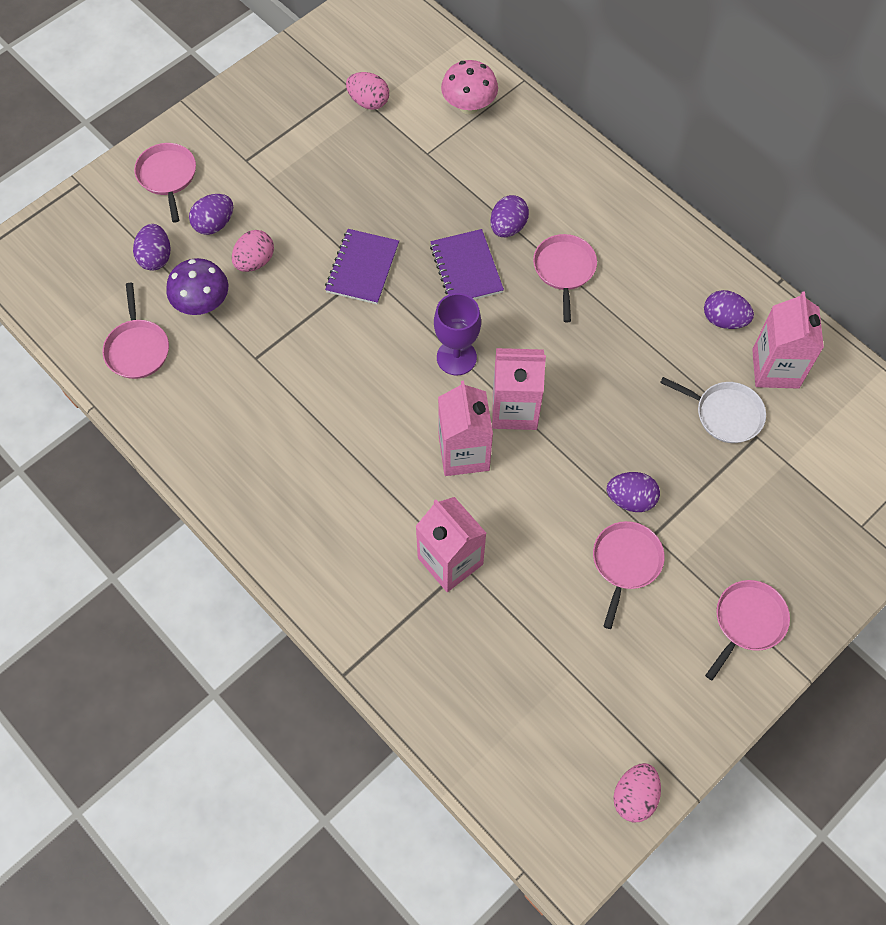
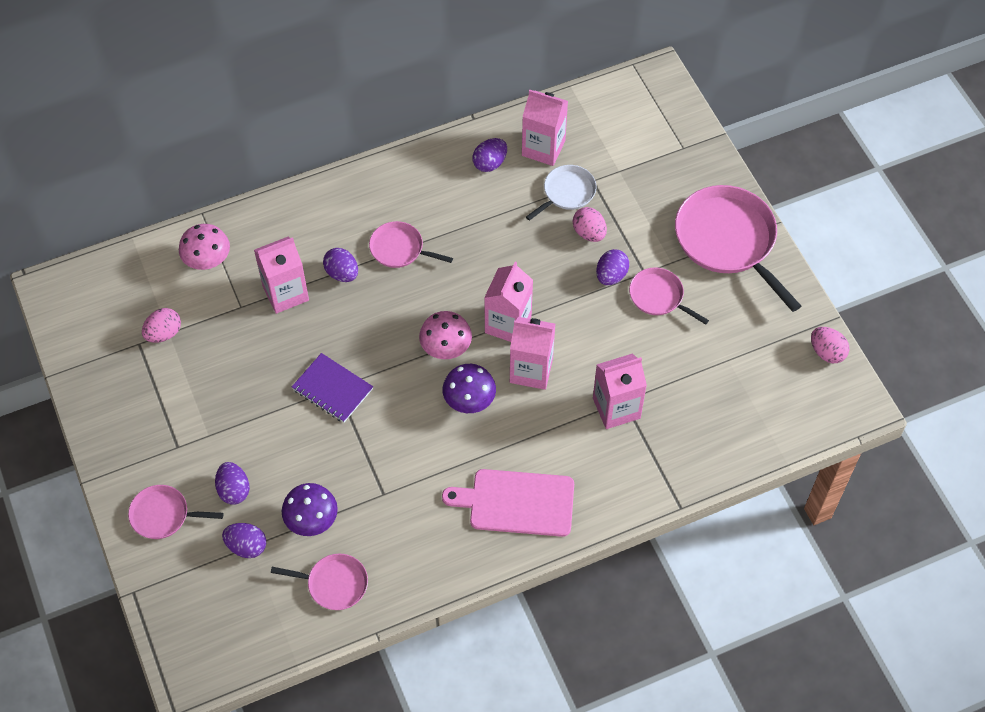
camera: 70 degrees left, 5 degrees down
pink egg [232,230,274,272] -> pink egg moved to [573,207,607,242]
purple notebook [430,229,504,300] -> none
purple goblet [434,293,481,375] -> pink mushroom [419,311,472,359]
pink pan [705,580,790,680] -> pink pan [675,185,801,312], size x1.91
none -> pink carton [254,236,309,314]
none -> pink cutting board [442,469,574,537]
none -> purple mushroom [443,364,496,413]

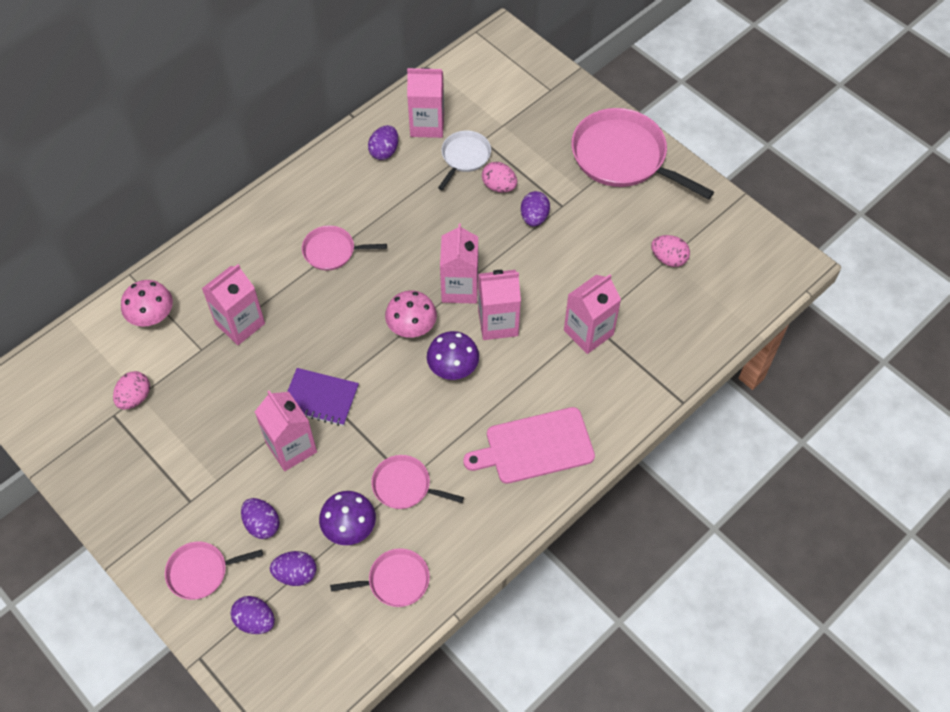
camera: 20 degrees left, 0 degrees up
purple egg [323,248,358,282] -> purple egg moved to [230,596,275,634]
pink pan [629,267,709,325] -> pink pan moved to [371,455,464,509]
pink egg [811,327,849,363] -> pink egg moved to [651,235,690,267]
none -> pink carton [255,391,317,471]

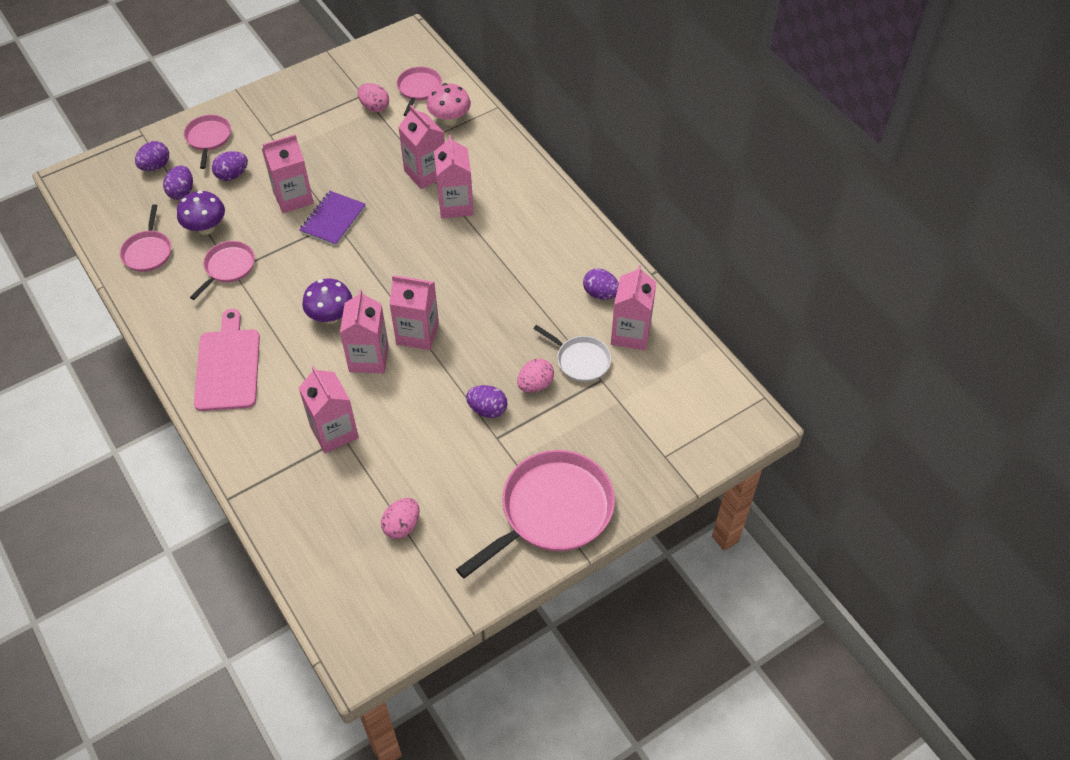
camera: 100 degrees right, 5 degrees down
pink pan [302,225,387,270] -> pink pan moved to [397,67,442,117]
pink mushroom [385,291,437,338] -> none
none -> pink carton [434,135,474,218]

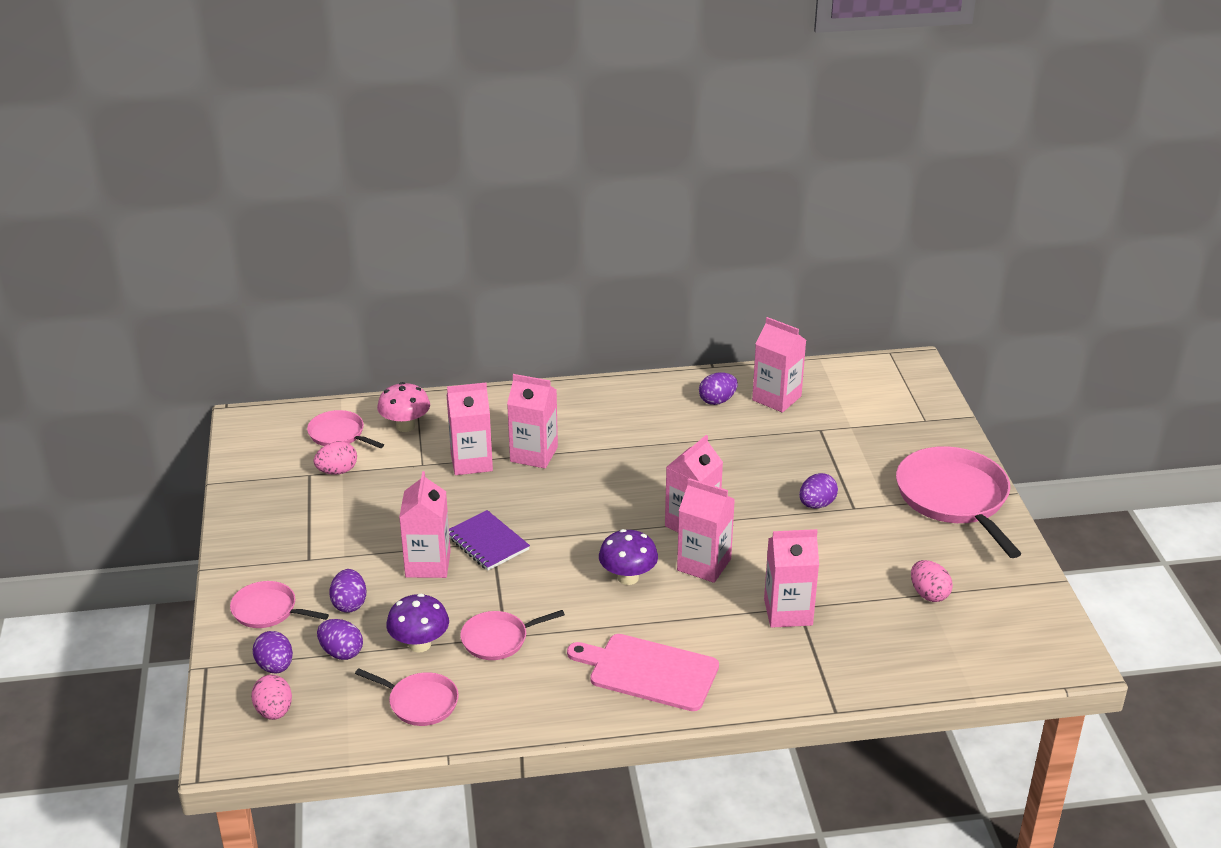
camera: 65 degrees left, 20 degrees down
pink pan [190,241,255,300] -> pink pan turned 75 degrees counterclockwise [460,610,565,660]
pink egg [517,359,554,393] -> pink egg moved to [251,674,292,720]
white pan [533,325,611,382] -> none

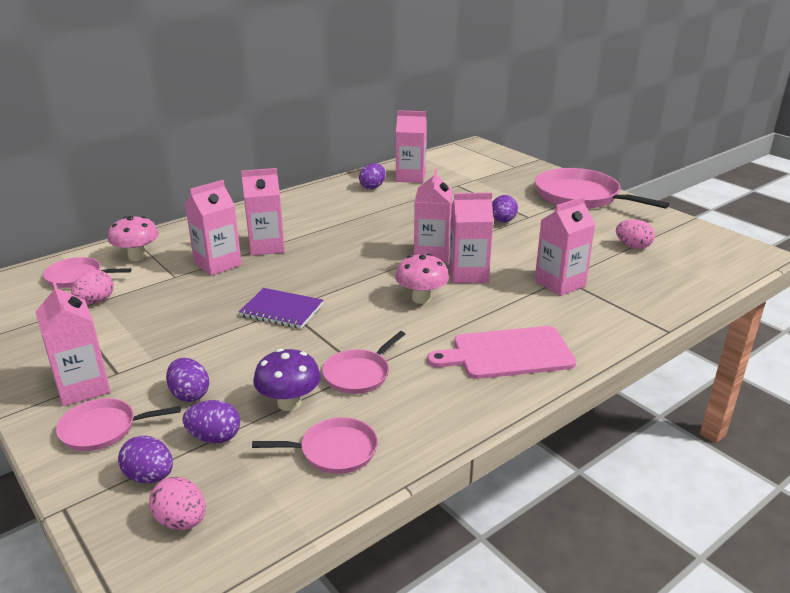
camera: 30 degrees left, 5 degrees down
pink carton [399,471,451,578] -> pink carton moved to [36,282,110,406]
purple mushroom [599,529,658,585] -> pink mushroom [395,254,449,304]

